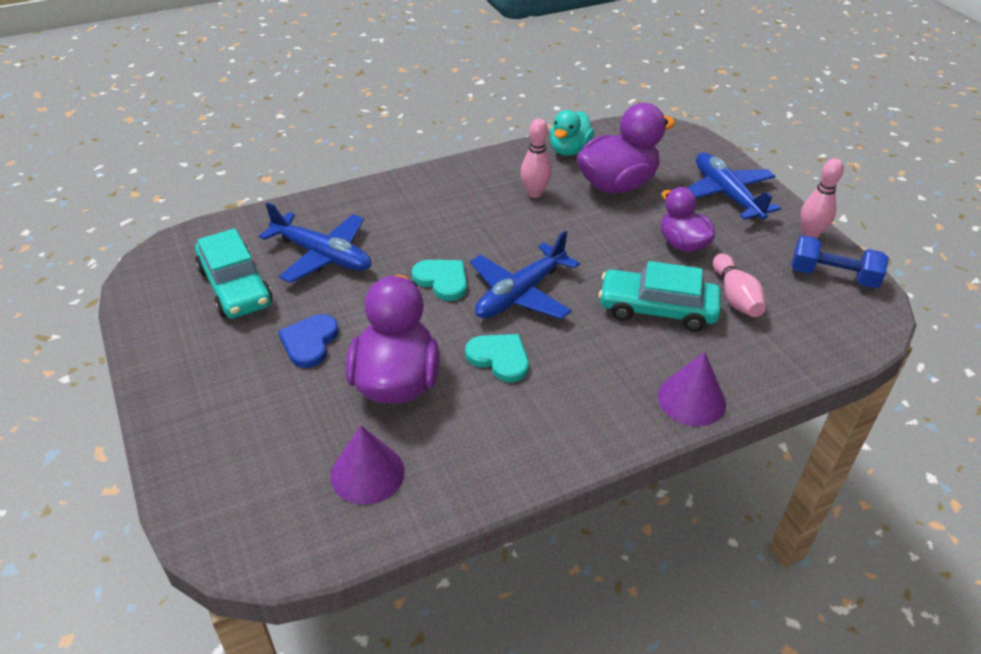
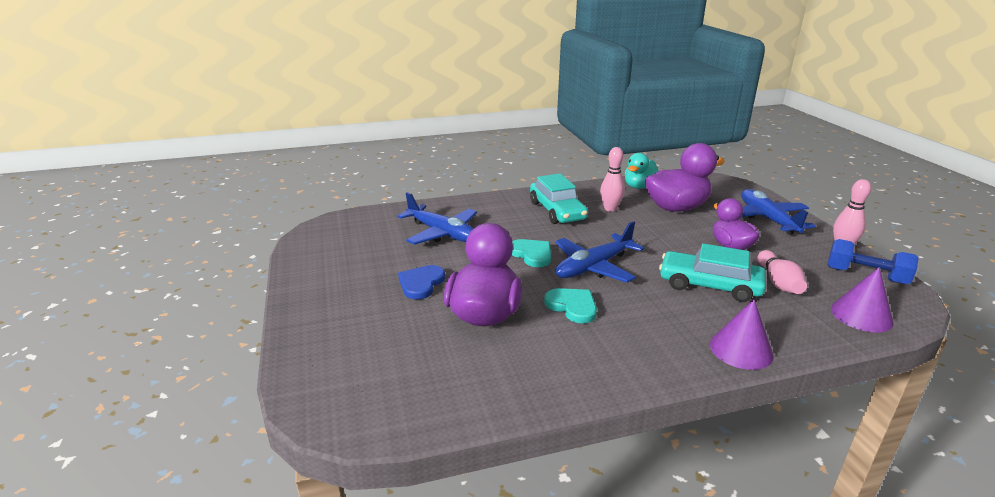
camera: 10 degrees right, 15 degrees down
turquoise car [195,228,272,318] -> turquoise car moved to [530,174,588,224]
purple cone [331,426,405,505] -> purple cone moved to [831,267,894,333]

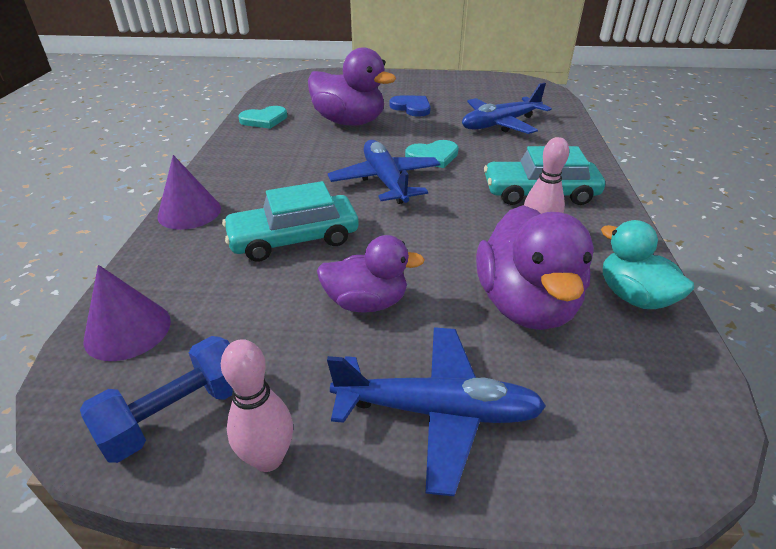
camera: 110 degrees right, 10 degrees up
turquoise heart [544,288,597,323] -> turquoise heart moved to [238,106,287,129]
turquoise car [659,243,766,302] -> turquoise car turned 150 degrees counterclockwise [222,181,359,262]
pink bowling pin [757,250,807,294] -> none

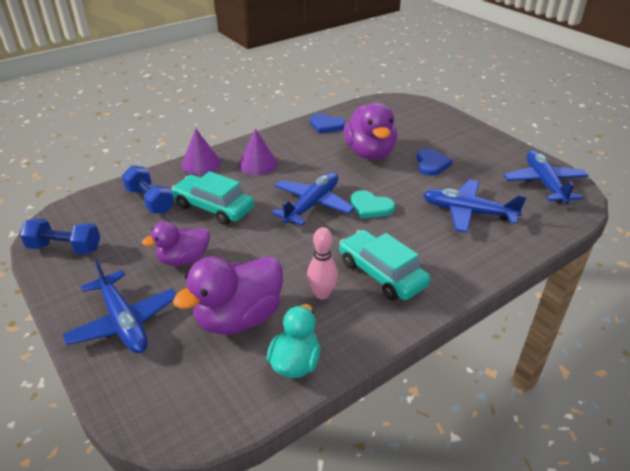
camera: 50 degrees right, 0 degrees up
purple cone [83,265,171,361] -> purple cone moved to [238,129,278,175]
pink bowling pin [221,339,293,472] -> none
turquoise heart [238,106,287,129] -> blue heart [310,113,346,133]
purple duck [317,235,425,313] -> purple duck turned 105 degrees clockwise [142,221,210,266]
none -> blue dumbbell [122,165,174,214]
none -> blue plane [504,150,589,204]

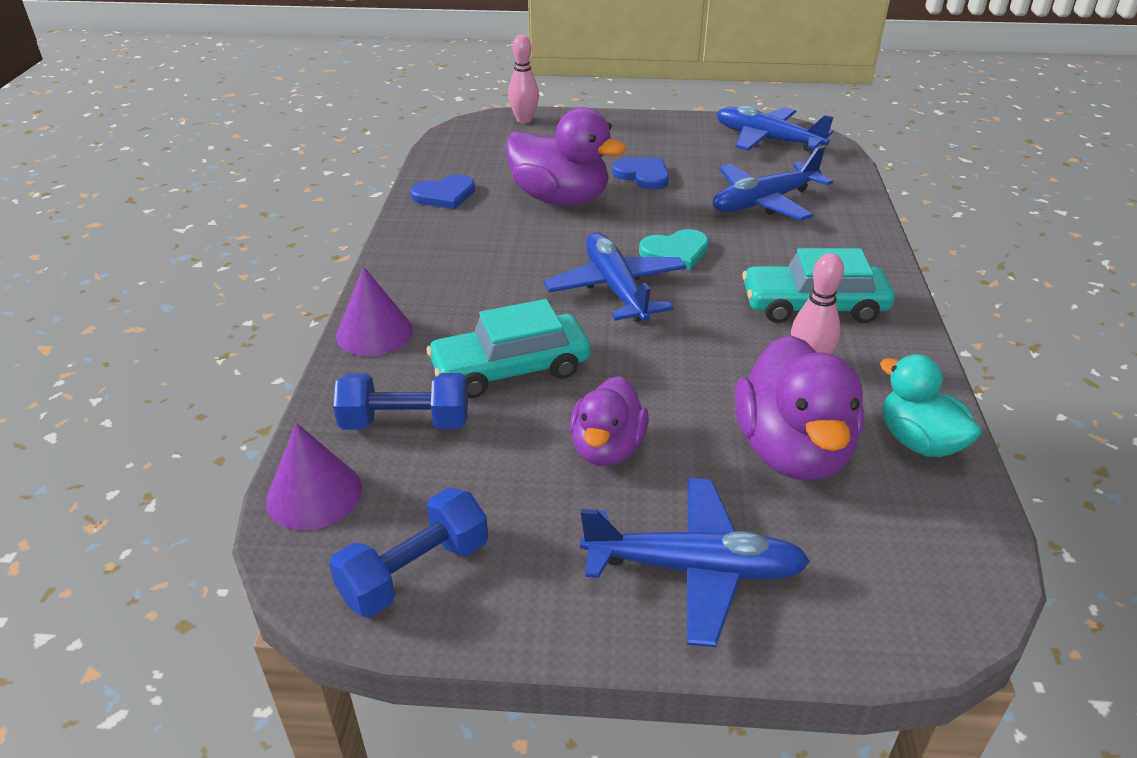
camera: 50 degrees left, 0 degrees up
purple cone [238,129,278,175] -> purple cone moved to [266,423,362,530]
none -> pink bowling pin [508,35,539,123]

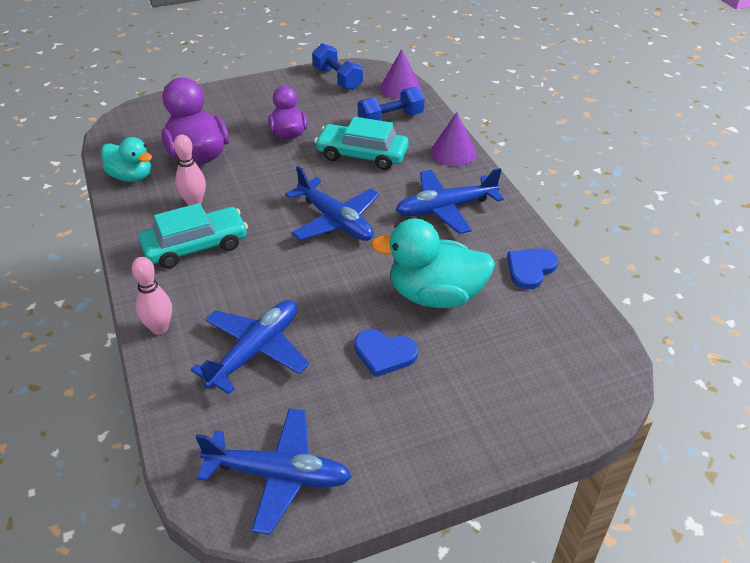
camera: 155 degrees right, 5 degrees up
blue dumbbell [329,488,488,617] -> blue dumbbell turned 60 degrees counterclockwise [312,44,363,90]
turquoise car [427,299,591,398] -> turquoise car turned 120 degrees counterclockwise [315,117,409,170]
purple duck [505,107,626,206] -> turquoise duck [371,218,495,308]
pink bowling pin [508,35,539,123] -> pink bowling pin moved to [132,257,172,335]
blue plane [580,478,810,647] -> blue plane moved to [396,168,504,234]
turquoise heart [639,229,709,270] -> none

